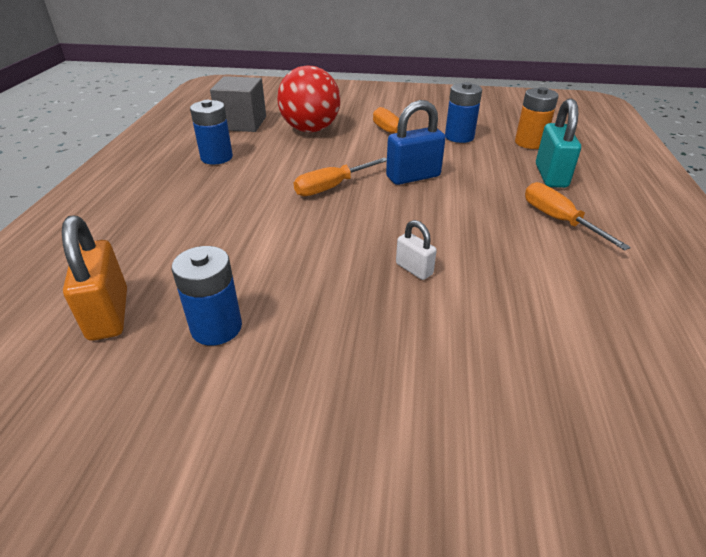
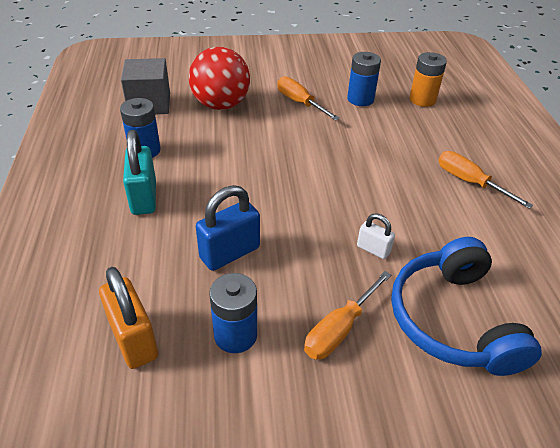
camera: 15 degrees left, 5 degrees up
orange screwdriver [294,157,387,196] -> orange screwdriver moved to [304,271,391,360]
blue padlock [386,100,445,185] -> blue padlock moved to [196,185,260,271]
turquoise padlock [536,98,581,188] -> turquoise padlock moved to [123,130,156,215]
none -> blue headphones [391,237,542,376]

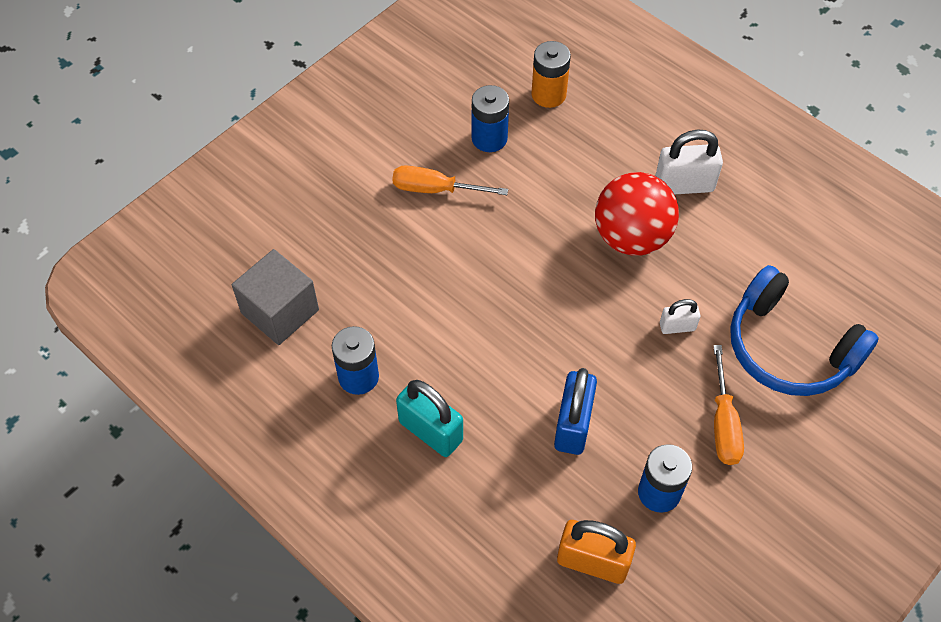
camera: 40 degrees left, 15 degrees up
red ball [189,47,250,110] -> red ball moved to [595,172,679,255]
orange screwdriver [438,151,533,209] -> white padlock [655,130,723,195]

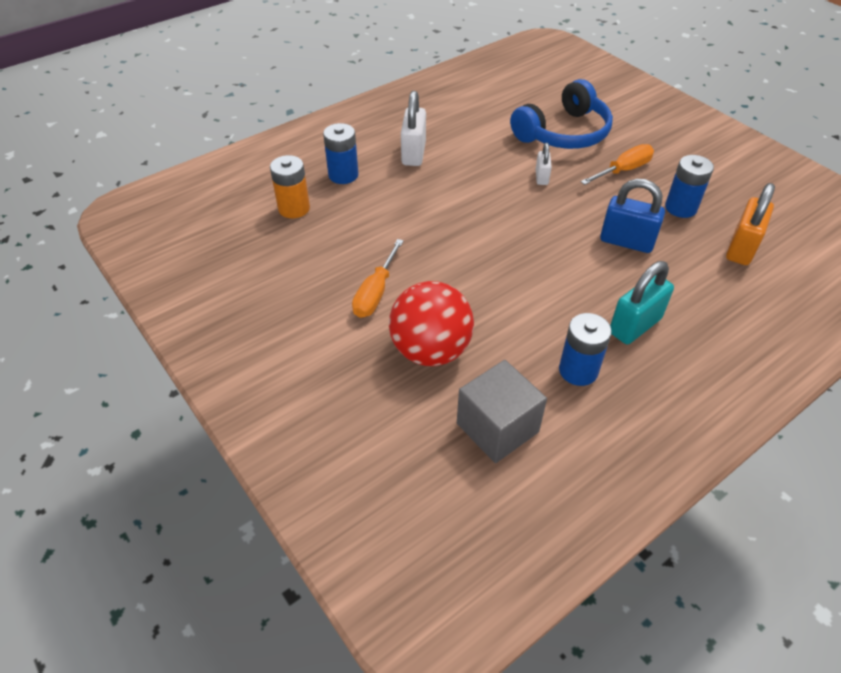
camera: 80 degrees left, 10 degrees down
blue battery [472,85,509,152] -> blue battery moved to [323,123,359,184]
red ball [595,172,679,255] -> red ball moved to [389,281,474,366]
orange screwdriver [713,345,744,465] -> orange screwdriver turned 45 degrees counterclockwise [580,144,654,185]

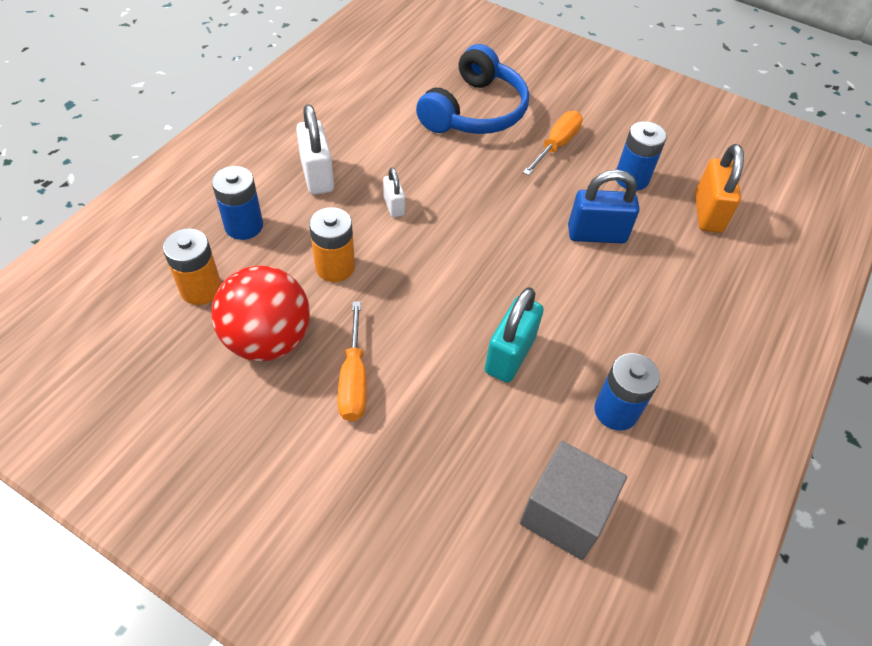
camera: 25 degrees left, 5 degrees up
red ball [389,281,474,366] -> red ball moved to [212,266,310,361]
white padlock [536,143,552,185] -> white padlock moved to [383,167,405,217]
turquoise padlock [610,261,674,344] -> turquoise padlock moved to [485,287,544,383]
none -> orange battery [309,207,355,282]

